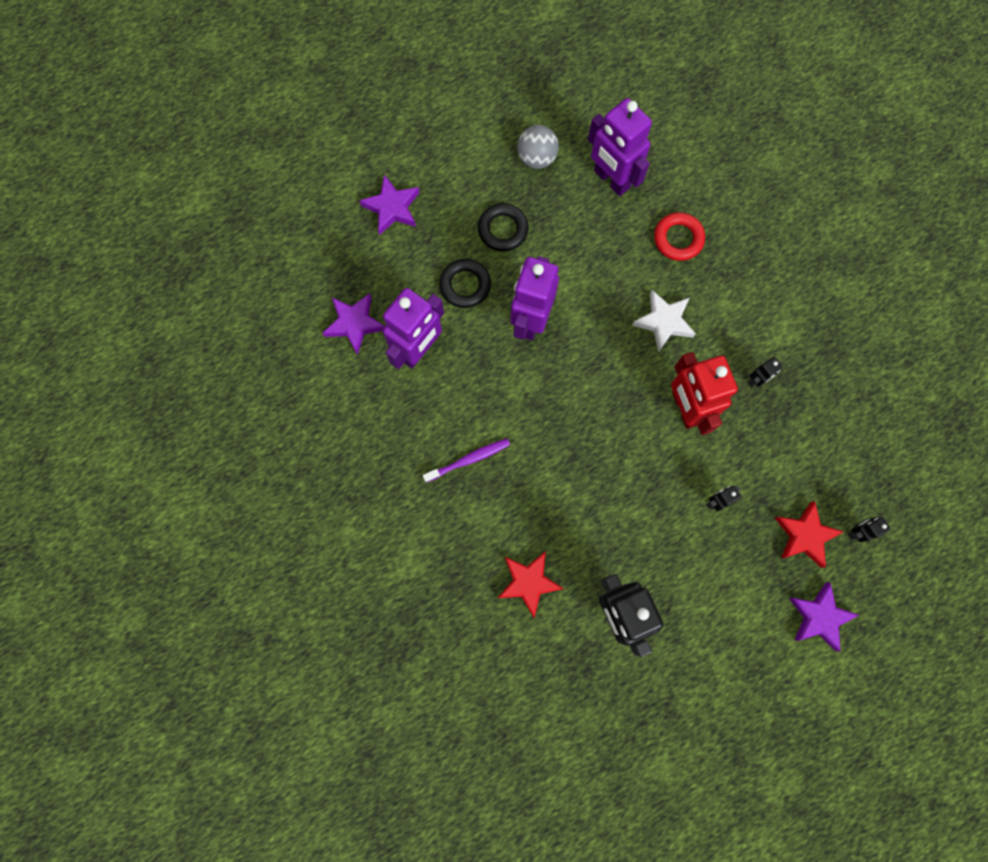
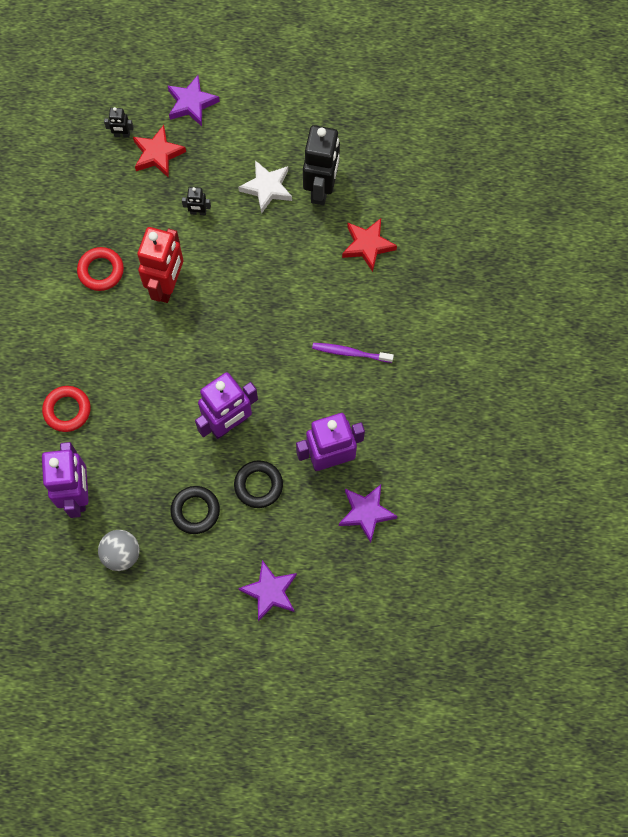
camera: 145 degrees left, 5 degrees down
white star [632,290,696,352] -> white star moved to [238,160,292,214]
black robot [748,357,783,387] -> red ring [77,247,124,291]

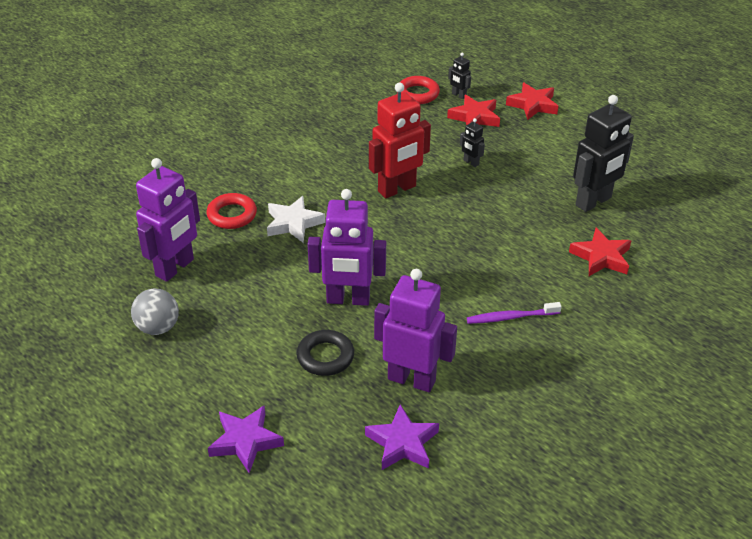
camera: 40 degrees right, 30 degrees down
red ring [77,247,124,291] -> red ring moved to [397,76,440,104]
purple star [167,75,220,126] -> red star [506,82,559,120]
black ring [170,486,220,534] -> none
white star [238,160,292,214] -> white star moved to [267,196,325,243]
purple toothbrush [312,343,394,363] -> purple toothbrush turned 60 degrees counterclockwise [467,302,562,324]

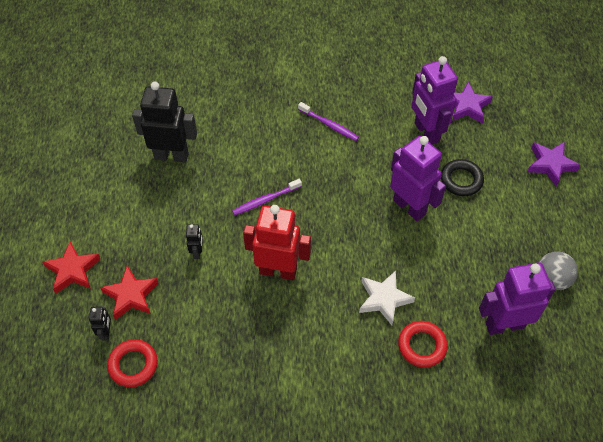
camera: 135 degrees left, 15 degrees up
red star [569,228,631,276] -> none
none -> purple toothbrush [232,179,302,215]

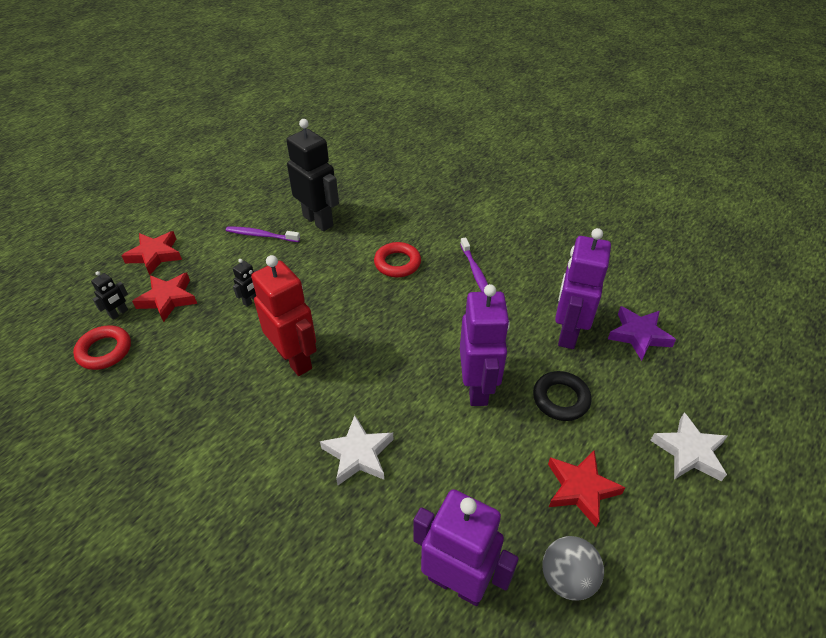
camera: 40 degrees right, 10 degrees down
purple toothbrush [232,179,302,215] -> purple toothbrush moved to [226,226,300,242]
red ring [398,321,448,368] -> red ring moved to [374,242,421,277]
purple star [527,142,581,186] -> white star [650,412,728,481]
none -> red star [548,451,626,527]

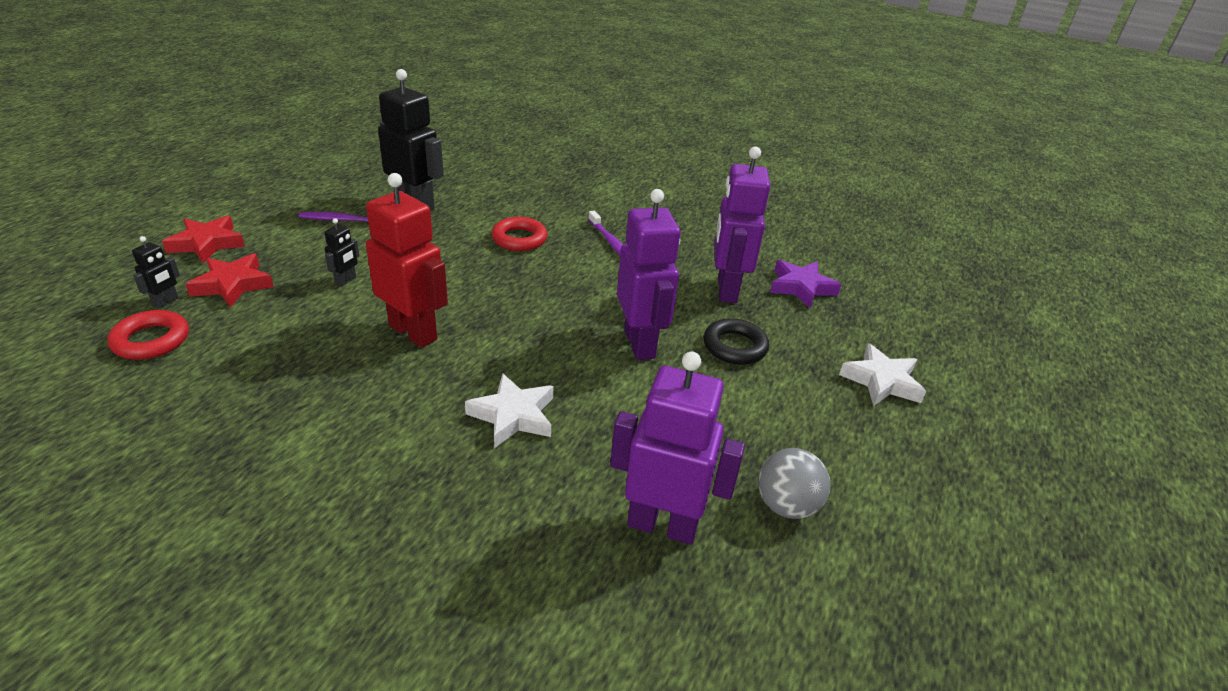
camera: 15 degrees left, 10 degrees down
red star [548,451,626,527] -> none

